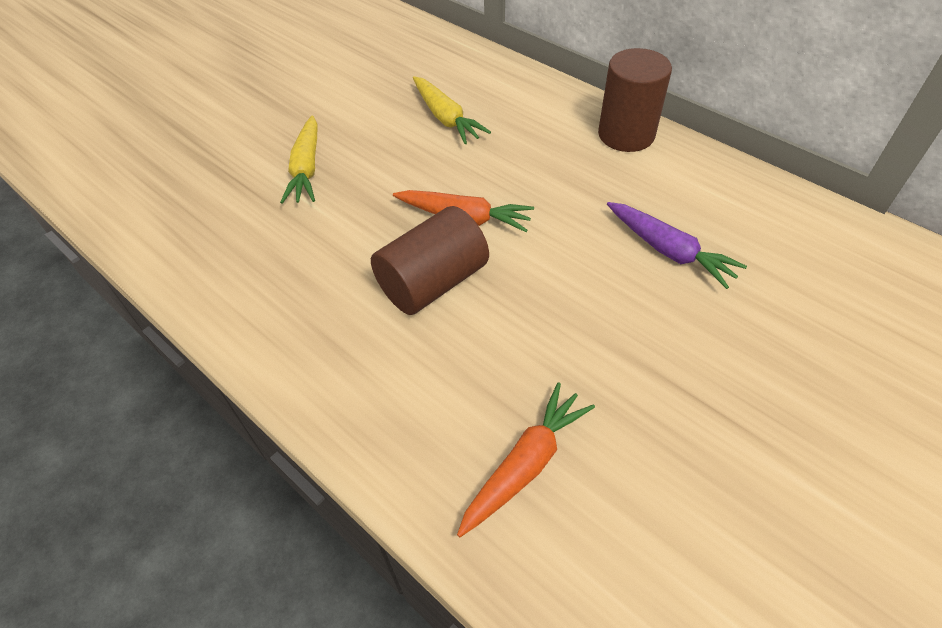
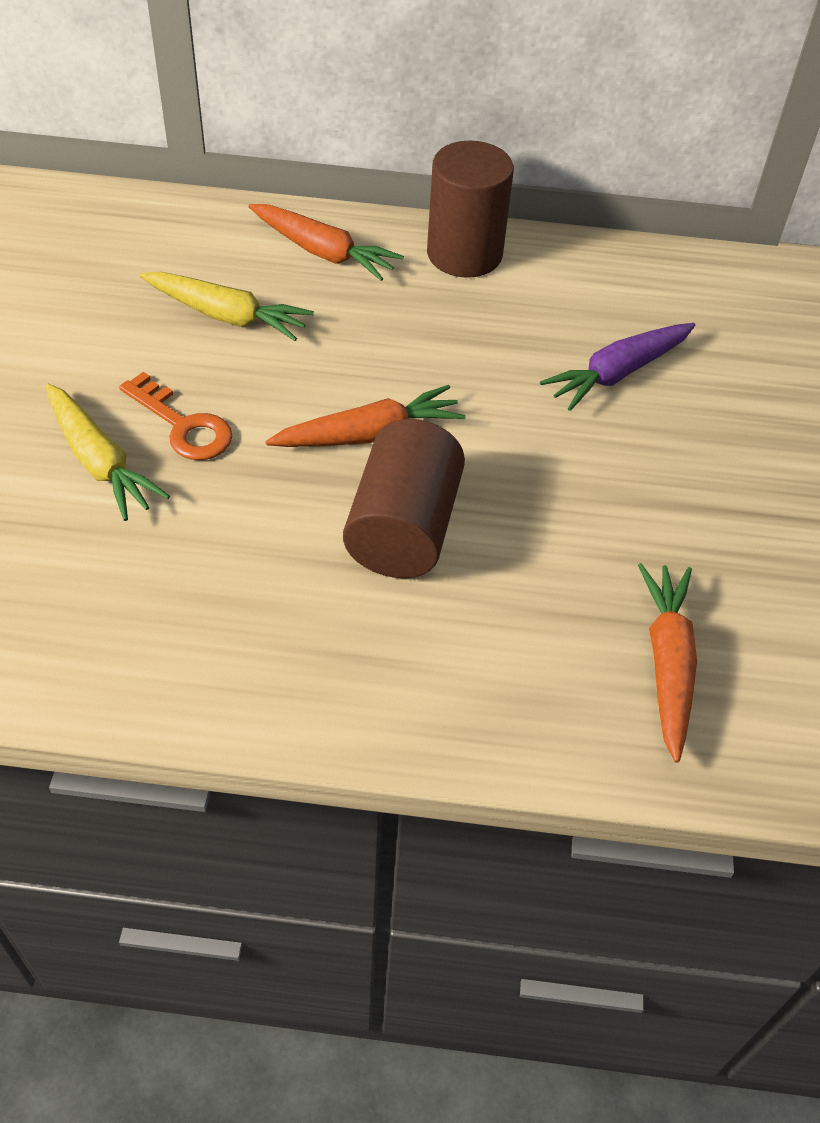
camera: 40 degrees left, 0 degrees up
purple carrot [607,202,747,289] -> purple carrot turned 135 degrees clockwise [540,323,696,411]
none -> orange key [119,372,232,460]
none -> orange carrot [248,204,404,281]

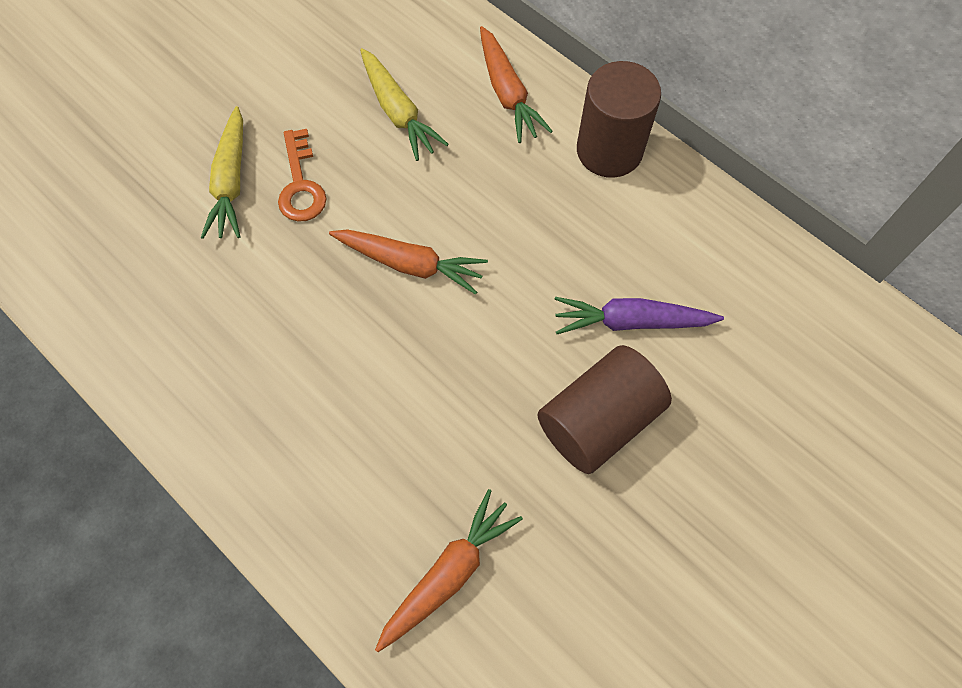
camera: 40 degrees right, 15 degrees up
brown cylinder [343,419,465,578] -> brown cylinder moved to [537,345,672,474]

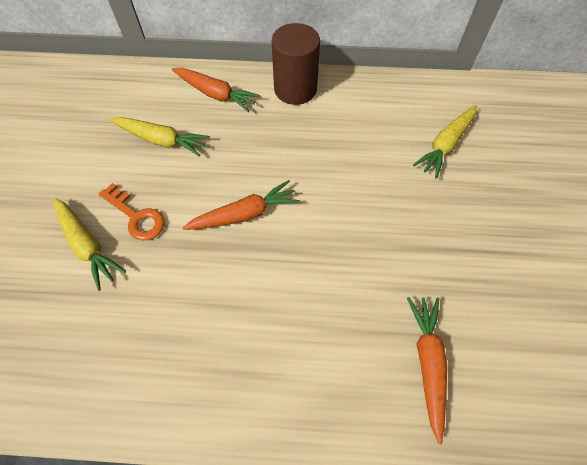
camera: 40 degrees left, 5 degrees down
brown cylinder [537,345,672,474] -> none
purple carrot [555,297,724,334] -> none
none -> yellow carrot [413,105,477,179]

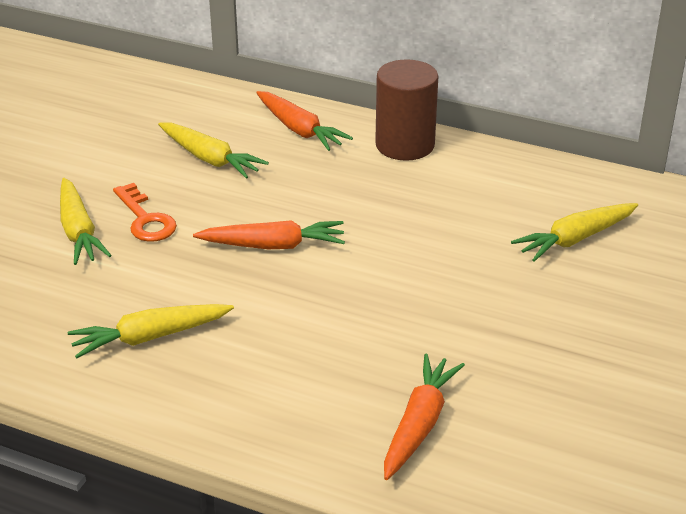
camera: 20 degrees right, 25 degrees down
none -> yellow carrot [68,304,234,358]

